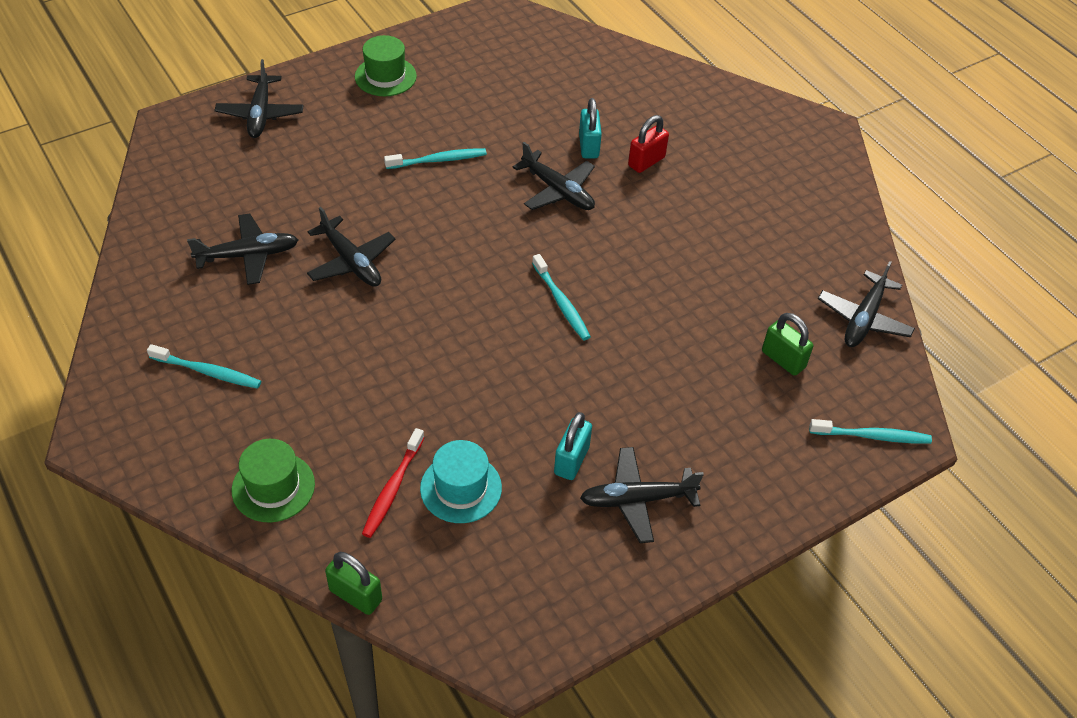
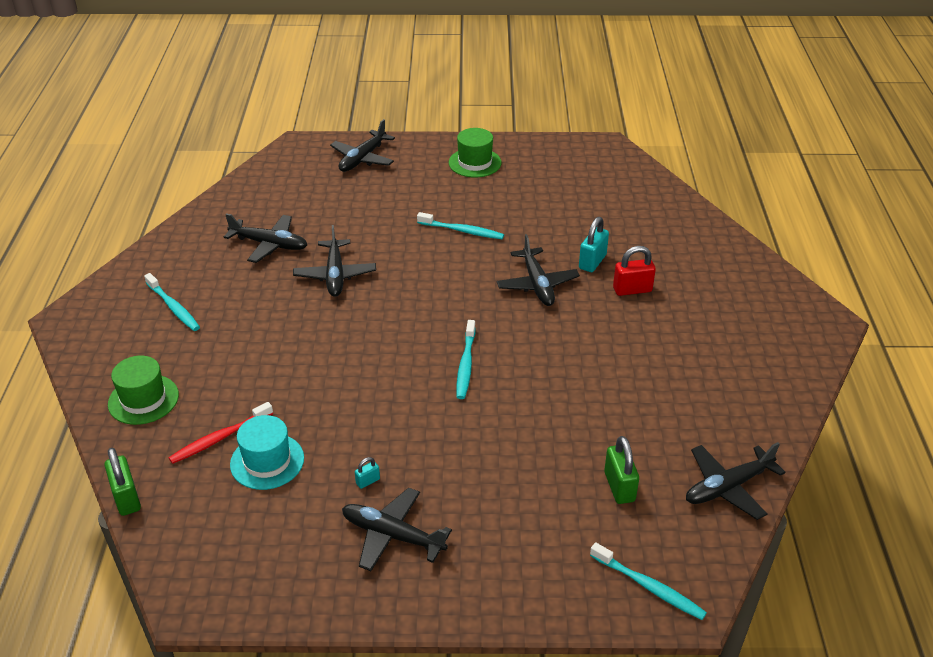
camera: 35 degrees right, 10 degrees down
turquoise padlock [554,412,592,480] -> turquoise padlock [355,457,380,489], size x0.52

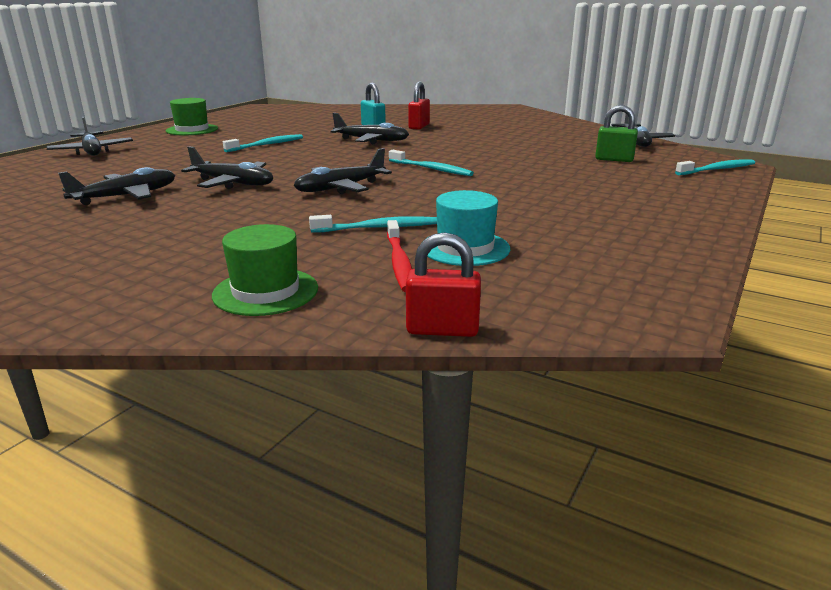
camera: 60 degrees left, 15 degrees down
green padlock [104,448,141,516] -> red padlock [406,232,481,337]
turquoise toothbrush [144,273,200,331] -> turquoise toothbrush moved to [309,215,437,233]
black plane [342,488,452,571] -> black plane moved to [294,148,392,194]
turquoise padlock [355,457,380,489] -> none

